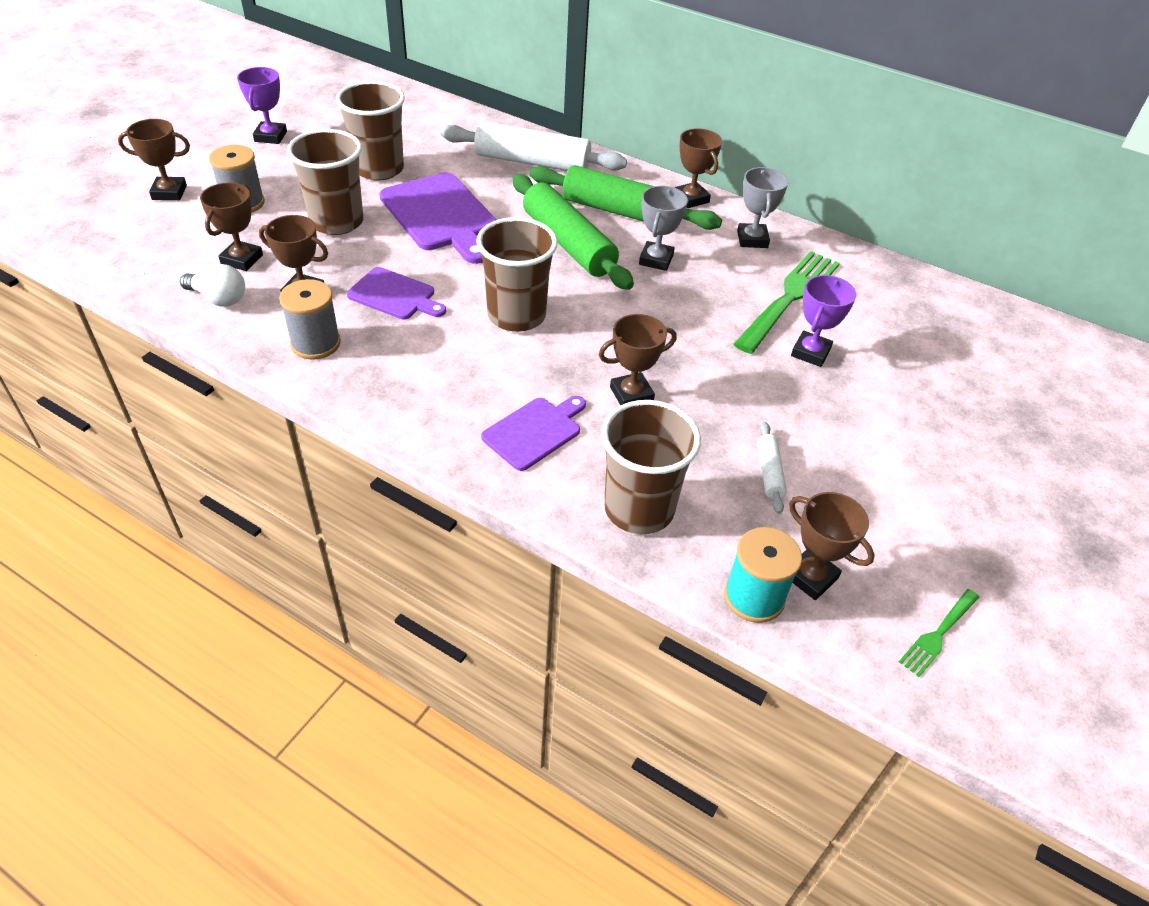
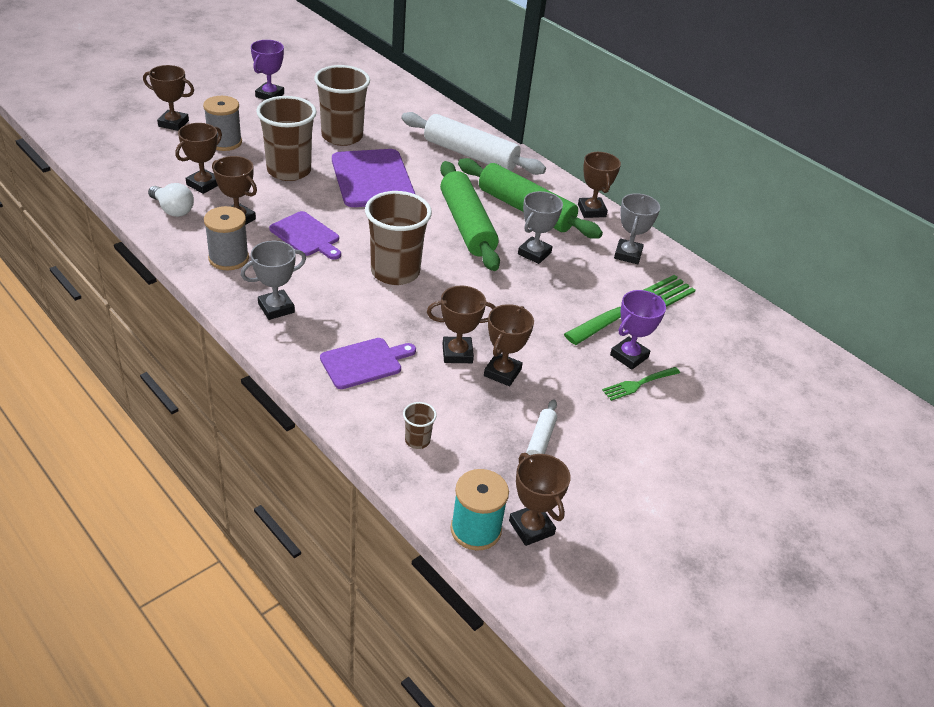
camera: 15 degrees right, 5 degrees down
brown cup [601,400,701,534] -> brown cup [403,402,437,449], size x0.43
green fork [899,589,980,677] -> green fork moved to [602,367,680,401]
none -> grey trophy [241,241,306,320]
none -> brown trophy [484,304,534,386]

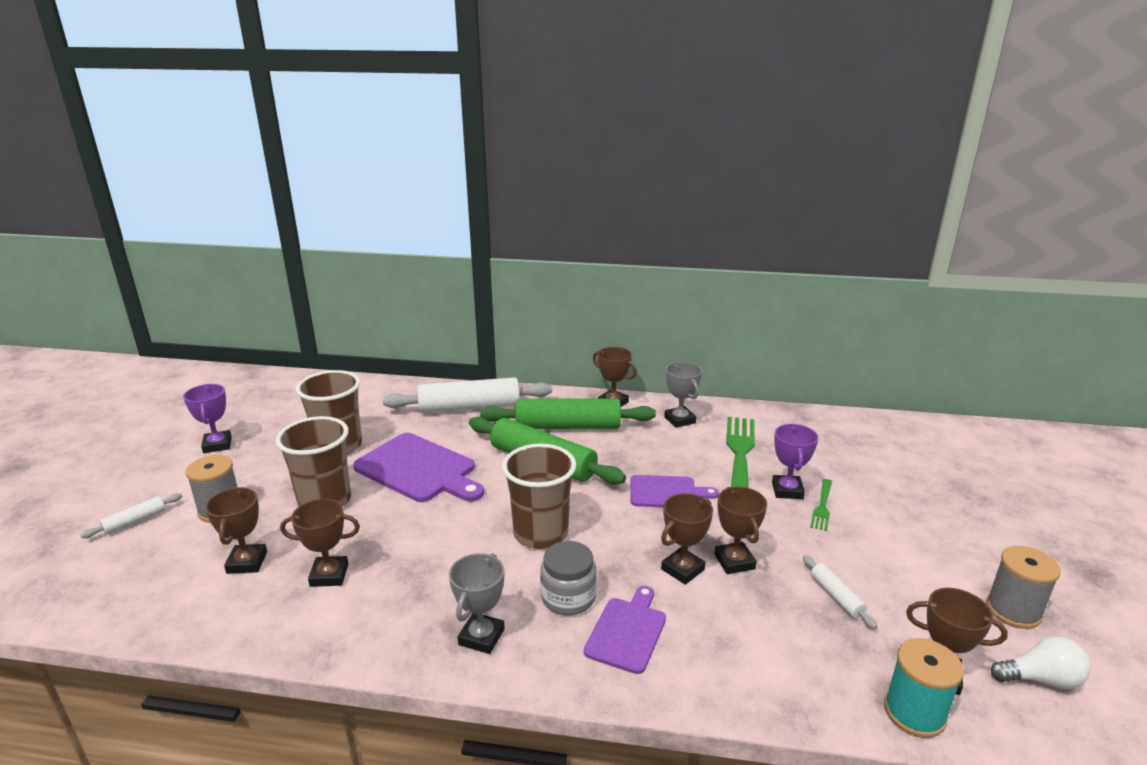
camera: 35 degrees left, 15 degrees down
brown trophy [143,65,194,131] -> white rolling pin [80,493,182,538]
white light bulb [148,183,194,217] -> white light bulb moved to [991,636,1091,689]
grey spool [204,206,249,270] -> grey spool moved to [986,546,1061,629]
purple cutting board [269,211,341,260] -> purple cutting board moved to [630,475,719,507]
brown cup [403,402,437,449] -> none
grey trophy [518,191,563,264] -> none
none -> grey jar [540,541,597,615]

